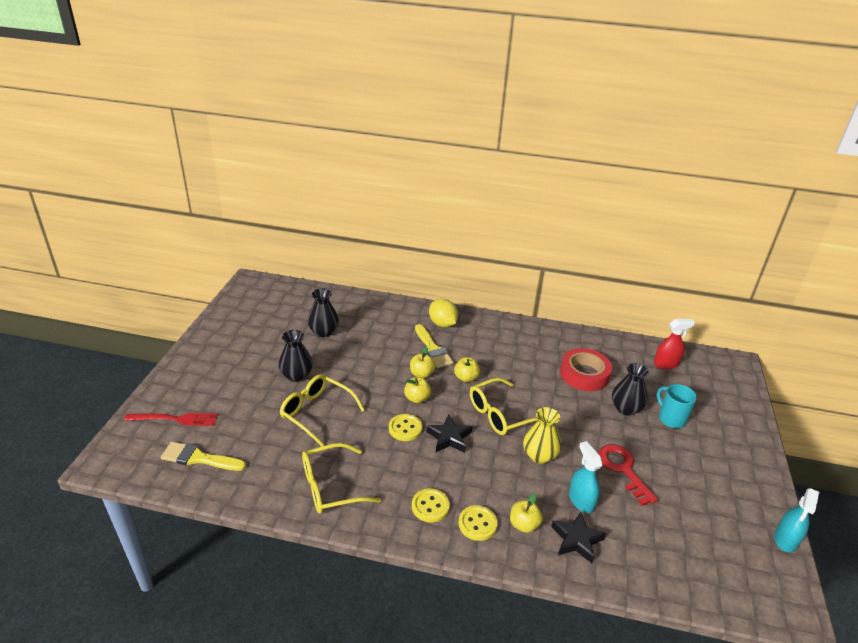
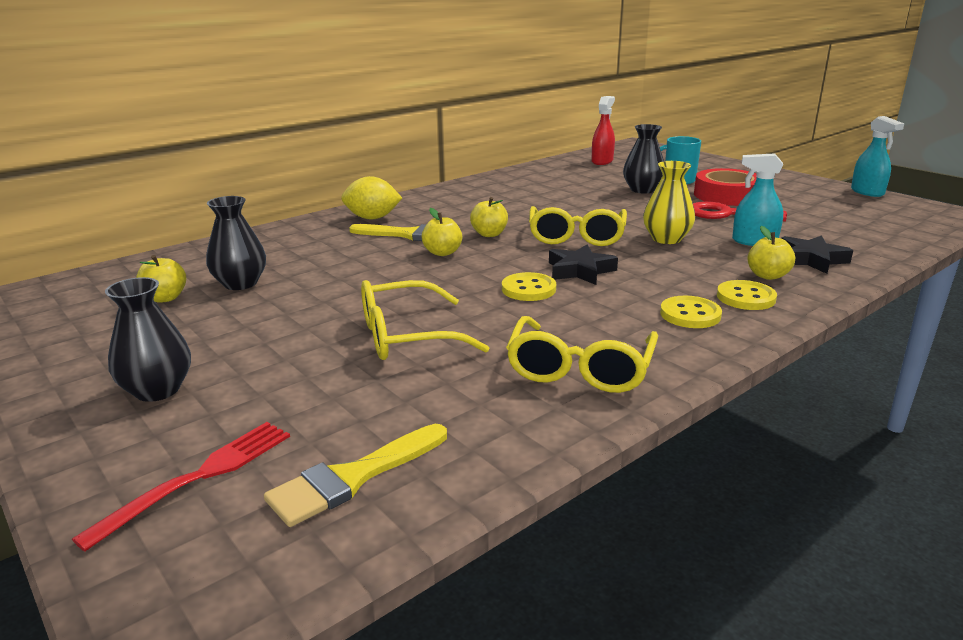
camera: 50 degrees left, 10 degrees down
black vase [279,330,313,382] -> black vase moved to [105,277,191,402]
yellow apple [404,377,431,403] -> yellow apple moved to [136,255,186,303]
red tape [560,348,612,391] -> red tape moved to [694,168,757,206]

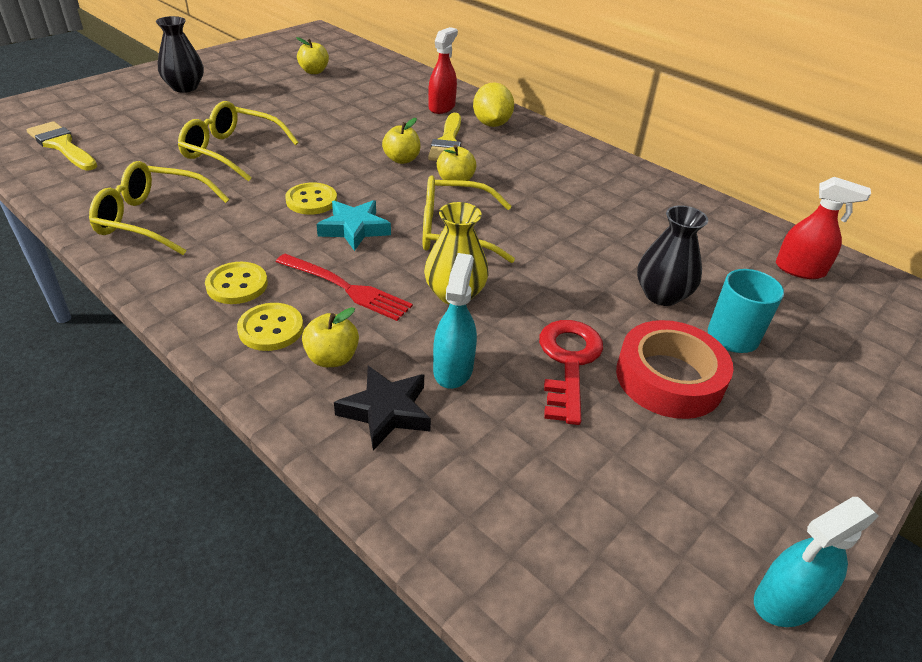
camera: 80 degrees right, 15 degrees up
red fork [72,422,290,551] -> red fork moved to [276,254,413,321]
black vase [206,196,266,290] -> none
yellow glasses [361,280,489,360] -> yellow glasses turned 45 degrees counterclockwise [178,101,299,182]
black star [549,244,618,285] -> turquoise star [317,200,391,251]
none -> red spray bottle [428,27,458,114]

